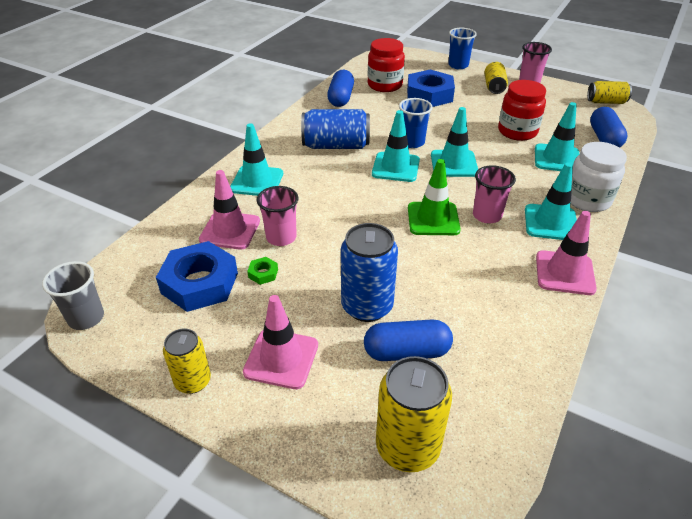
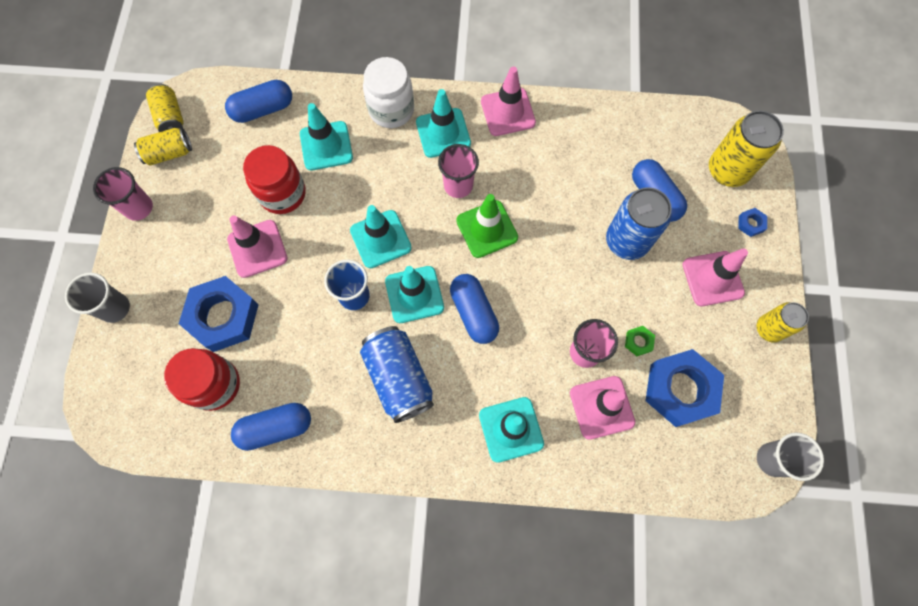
camera: 115 degrees left, 30 degrees up
blue cup [448,28,477,70] -> grey cup [65,272,130,323]
yellow can [484,62,508,94] -> yellow can moved to [134,128,192,166]
none -> pink traffic cone [227,216,288,278]
none -> blue capsule [450,274,499,344]
none -> blue nut [738,208,767,237]

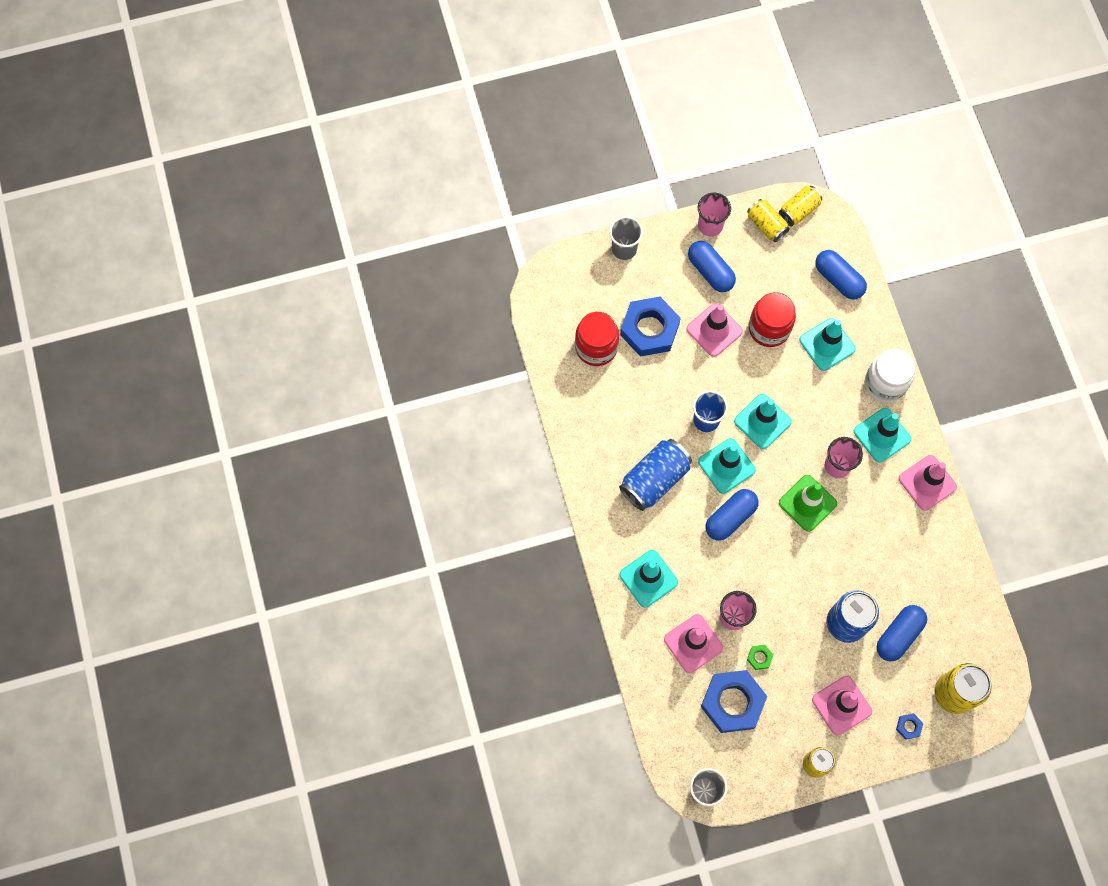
camera: 70 degrees right, 0 degrees up
blue capsule [231,403,311,451] -> blue capsule moved to [688,241,736,292]

